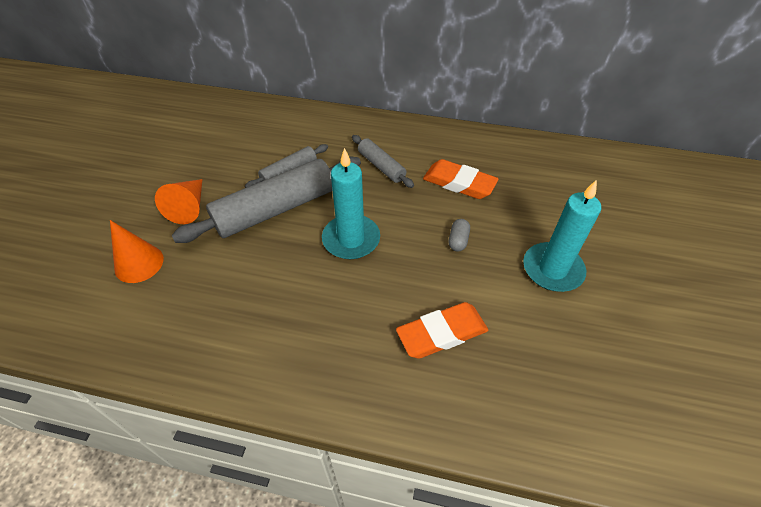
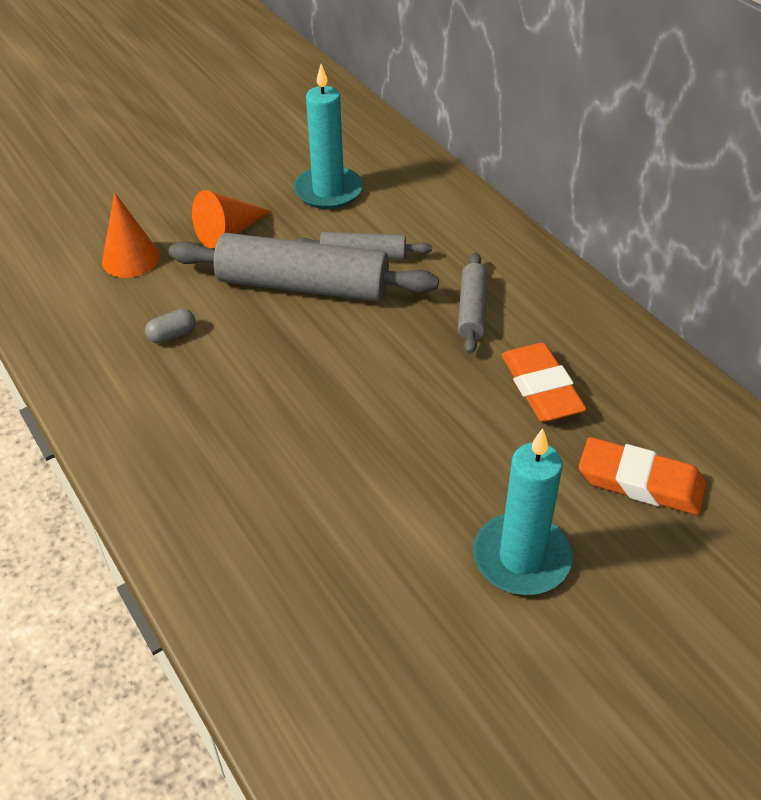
camera: 45 degrees right, 5 degrees down
turquoise candle [322,148,380,259] -> turquoise candle moved to [294,64,363,209]
orange eraser [396,302,488,359] -> orange eraser moved to [579,437,707,515]
grey capsule [449,219,470,252] -> grey capsule moved to [145,309,196,344]

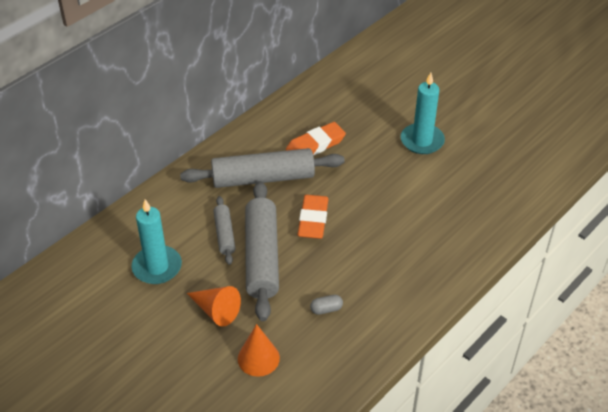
camera: 105 degrees left, 0 degrees up
grey capsule [145,309,196,344] -> grey capsule turned 60 degrees counterclockwise [310,295,343,315]
grey rolling pin [458,253,488,354] -> grey rolling pin [180,148,345,188], size x1.93
orange eraser [579,437,707,515] -> orange eraser moved to [298,195,329,239]

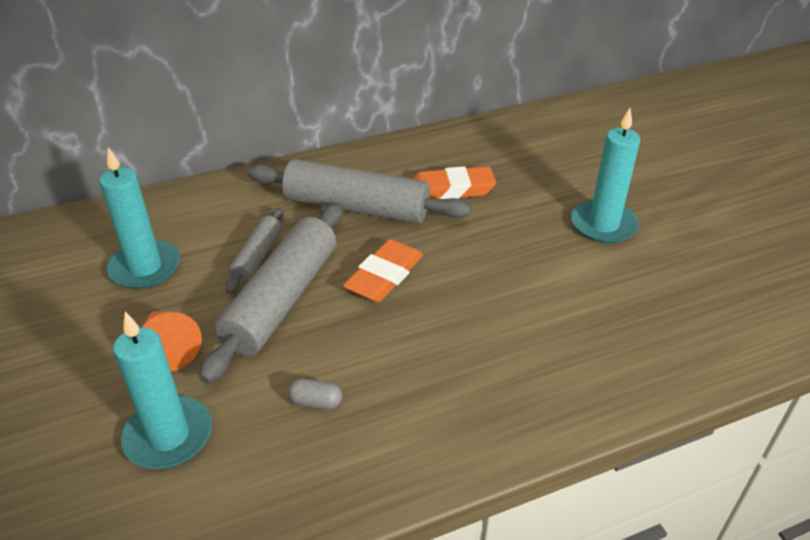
camera: 25 degrees right, 5 degrees down
orange cone [238,324,280,377] -> turquoise candle [113,312,212,469]

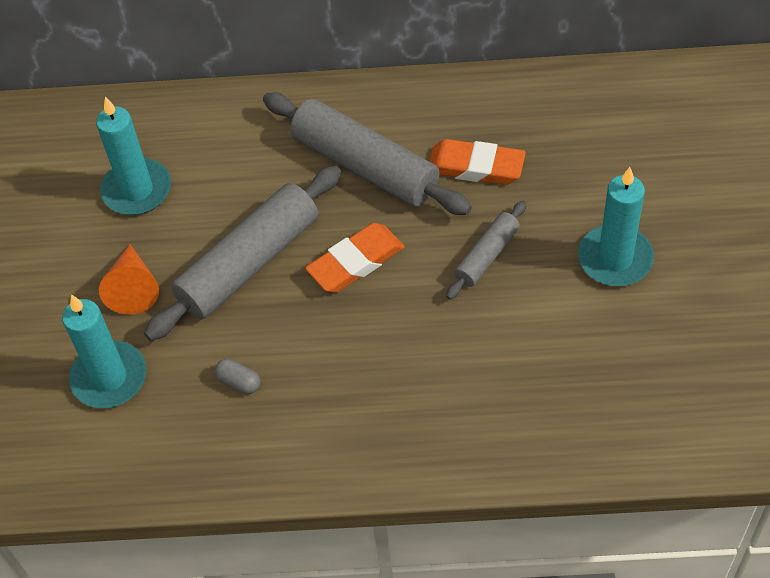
camera: 25 degrees right, 15 degrees up
grey rolling pin [226,208,283,293] -> grey rolling pin moved to [446,201,527,300]

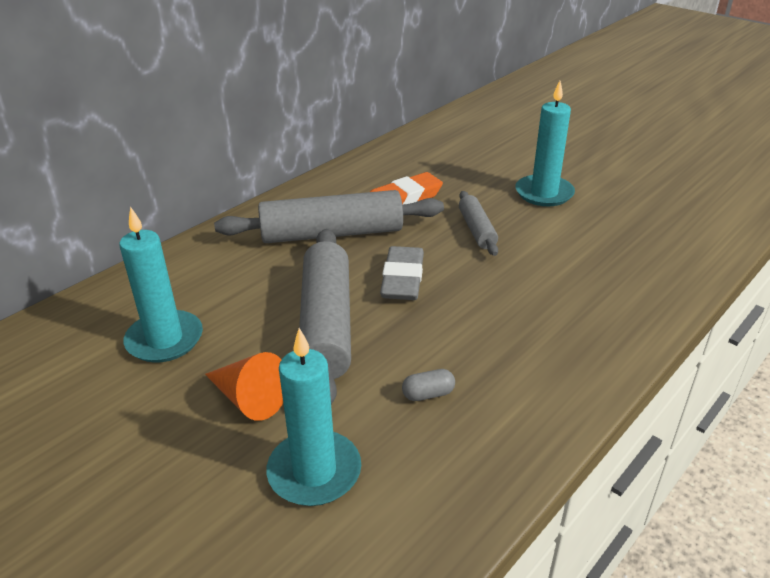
camera: 50 degrees left, 20 degrees down
orange eraser [305,223,405,293] -> grey eraser [380,246,424,300]

